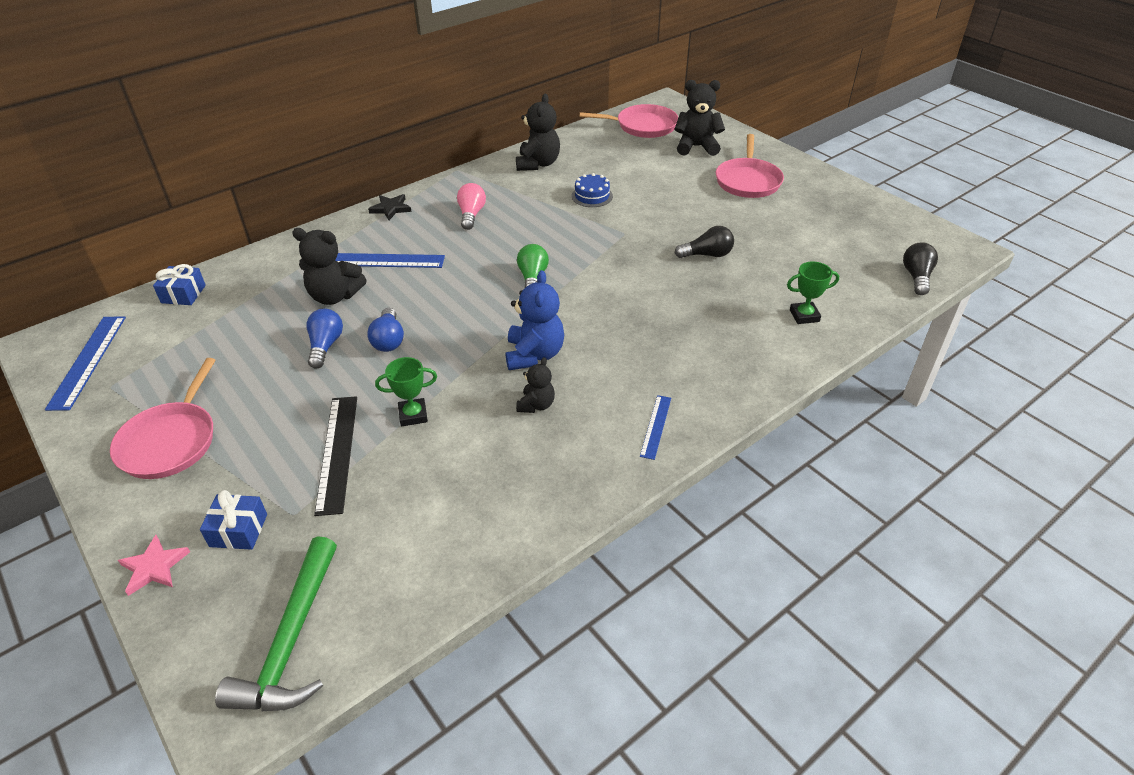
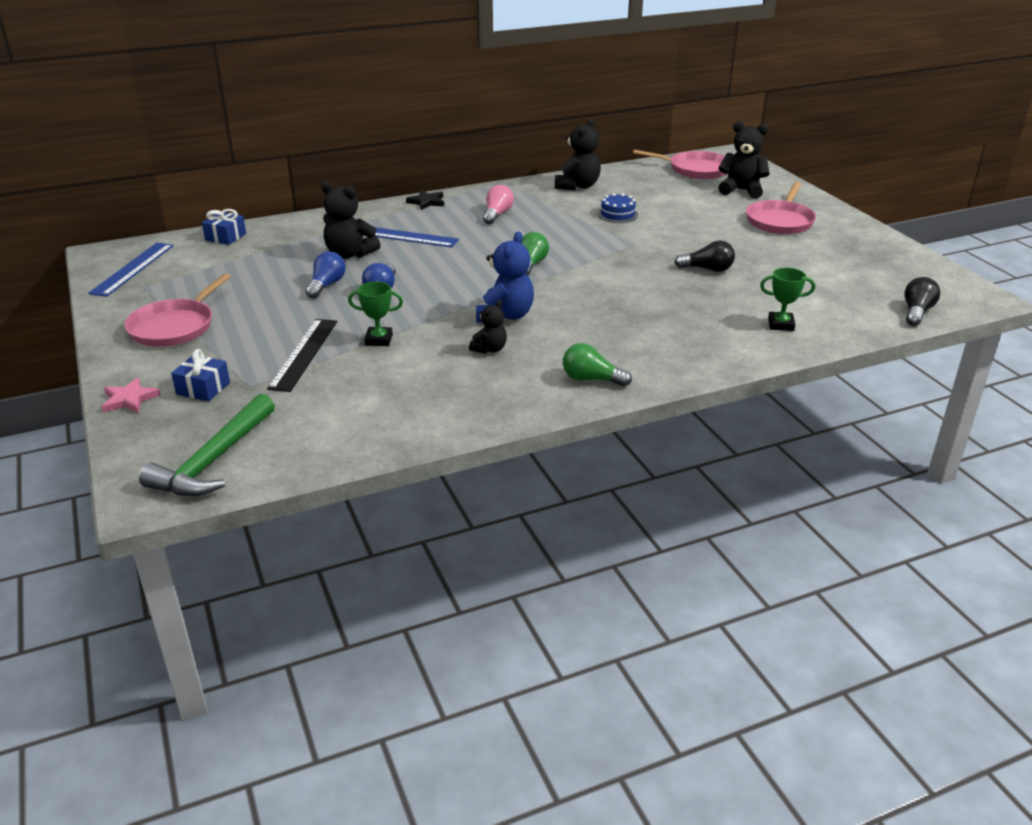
camera: 15 degrees right, 10 degrees down
blue ruler [640,395,671,460] -> green light bulb [563,343,632,387]

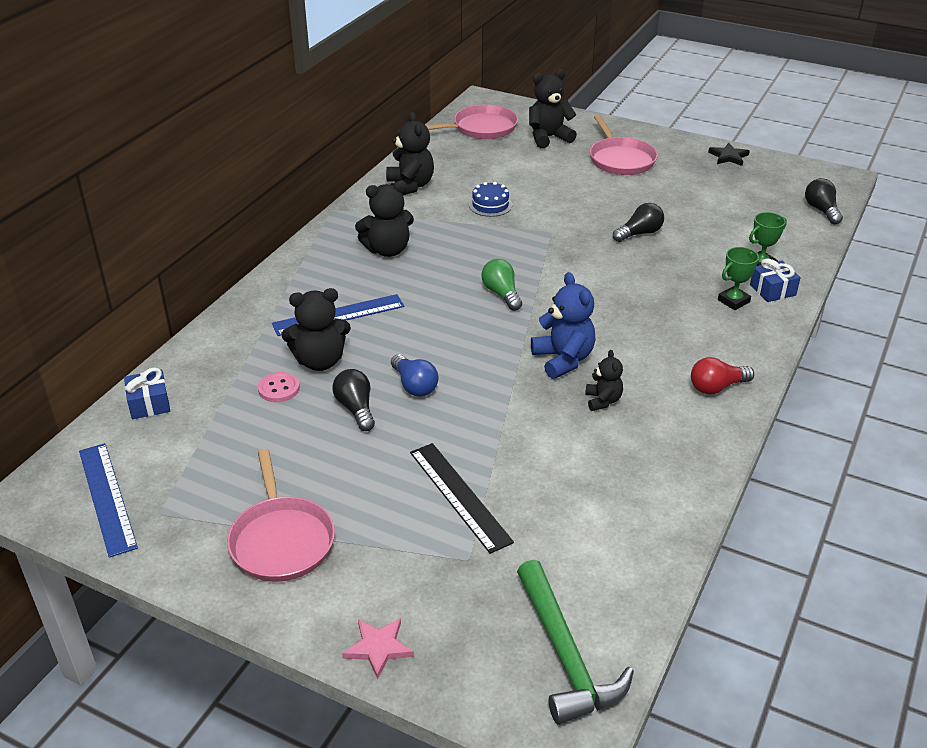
camera: 40 degrees left, 5 degrees up
blue gift [171,349,230,401] -> blue gift moved to [750,258,801,302]
blue light bulb [306,251,346,298] -> black light bulb [332,369,375,431]
green trophy [348,282,403,346] -> green trophy moved to [718,247,759,310]
black star [406,190,444,210] -> black star moved to [708,143,750,166]
pink light bulb [483,185,514,224] -> black teddy bear [355,181,414,257]
green light bulb [563,343,632,387] -> red light bulb [691,357,754,394]
none -> pink button [258,372,300,402]

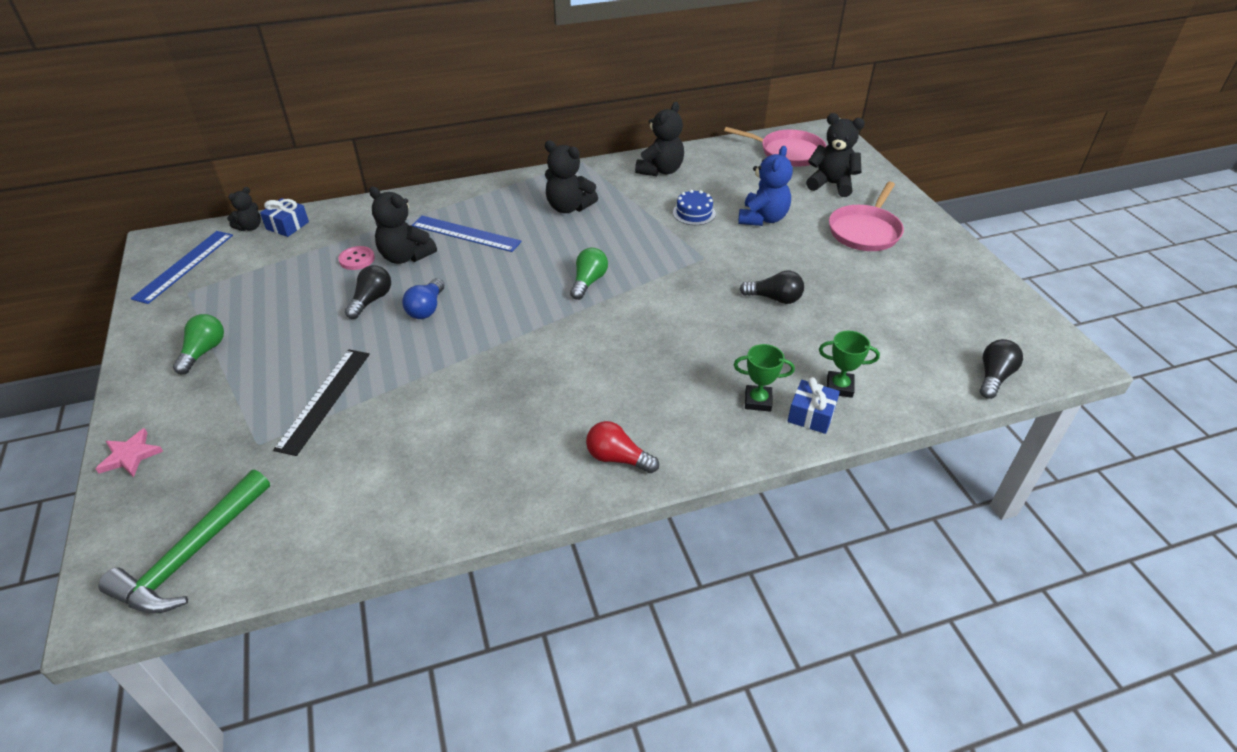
camera: 45 degrees right, 5 degrees up
pink pan [227,449,335,582] -> green light bulb [173,314,224,374]
blue teddy bear [531,272,595,379] -> blue teddy bear moved to [738,146,793,226]
black teddy bear [585,350,623,411] -> black teddy bear moved to [227,187,261,231]
black star [708,143,750,166] -> none

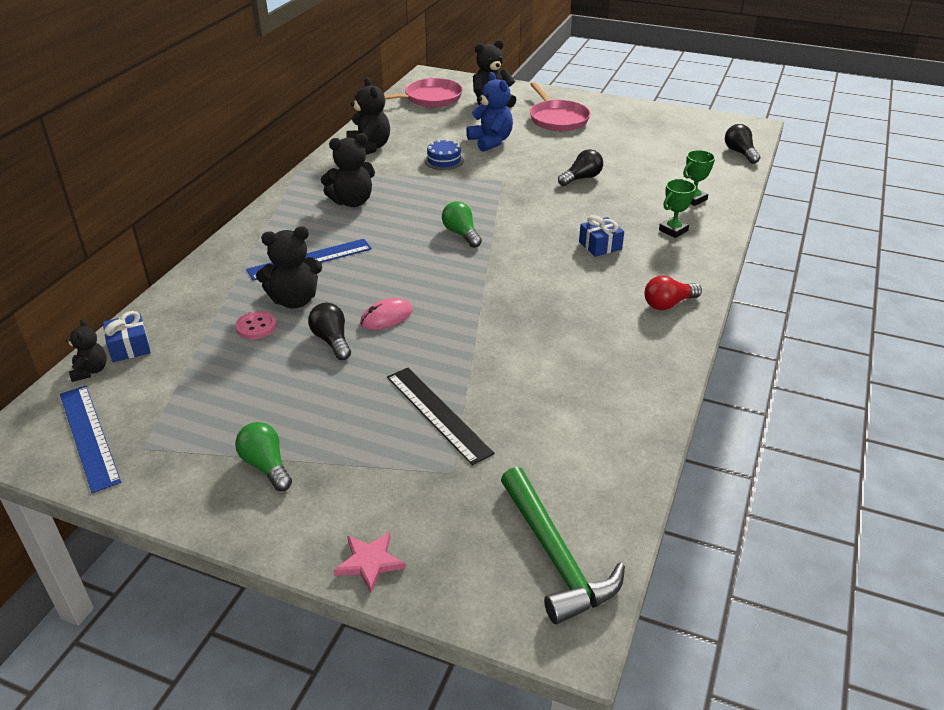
camera: 50 degrees left, 5 degrees down
blue light bulb [402,278,444,319] -> pink mouse [360,298,413,330]
blue gift [788,377,840,434] -> blue gift moved to [579,215,624,257]

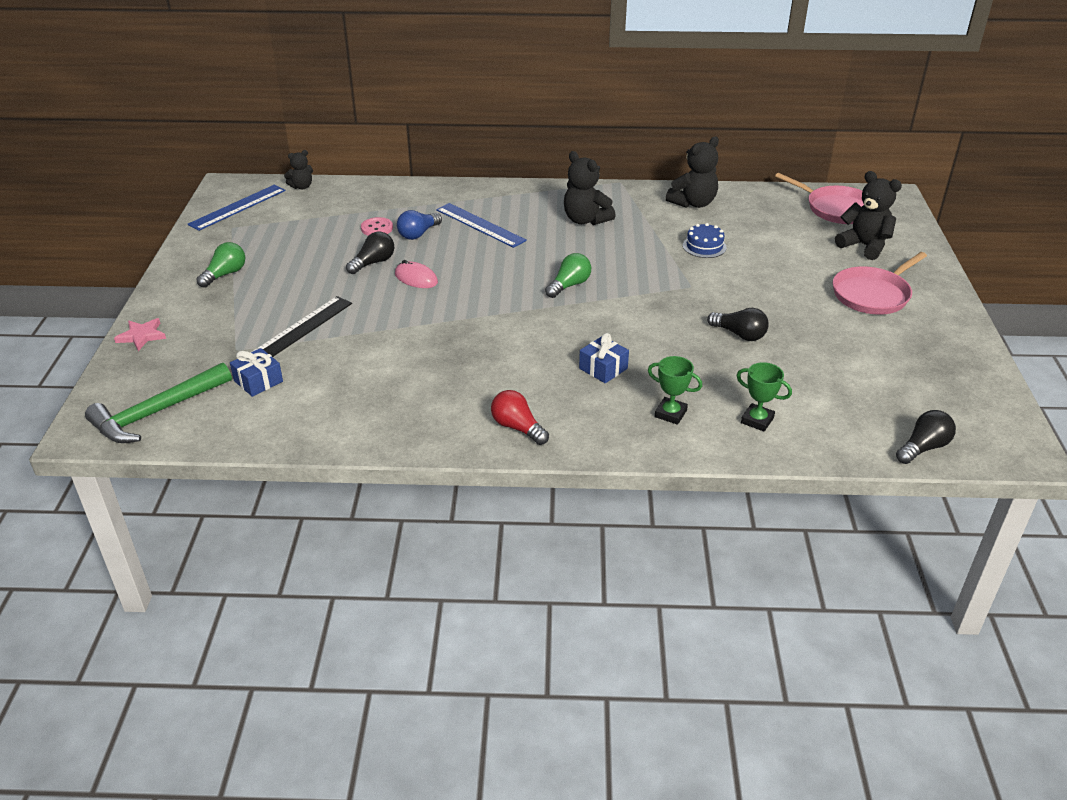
camera: 70 degrees right, 0 degrees up
blue gift [103,311,151,362] -> blue gift moved to [230,348,283,397]
black teddy bear [256,226,322,309] -> blue light bulb [397,210,442,240]
blue teddy bear [466,72,513,152] -> none

